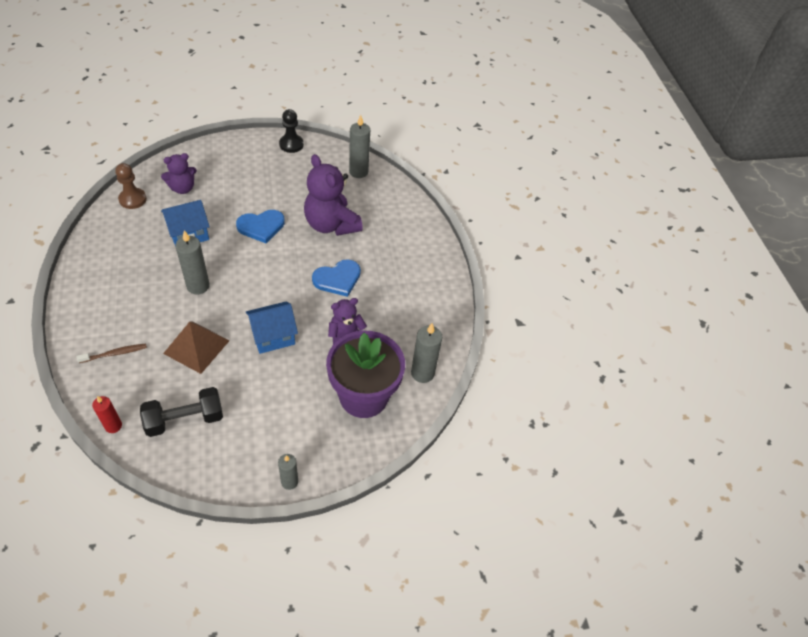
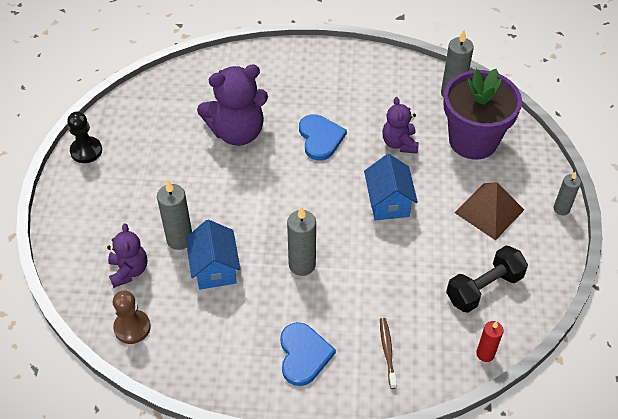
camera: 70 degrees left, 0 degrees up
black dumbbell [140,387,223,437] -> black dumbbell turned 60 degrees clockwise [446,246,528,313]
brown pyramid [163,321,229,374] -> brown pyramid moved to [454,182,524,240]
blue heart [236,210,285,243] -> blue heart moved to [280,322,336,386]
grey candle [349,115,370,178] -> grey candle moved to [157,180,192,250]

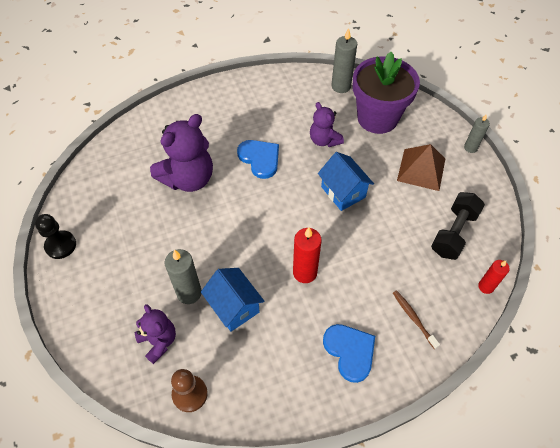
camera: 25 degrees left, 5 degrees up
grey candle [287,206,316,276] -> red candle [293,228,322,283]

